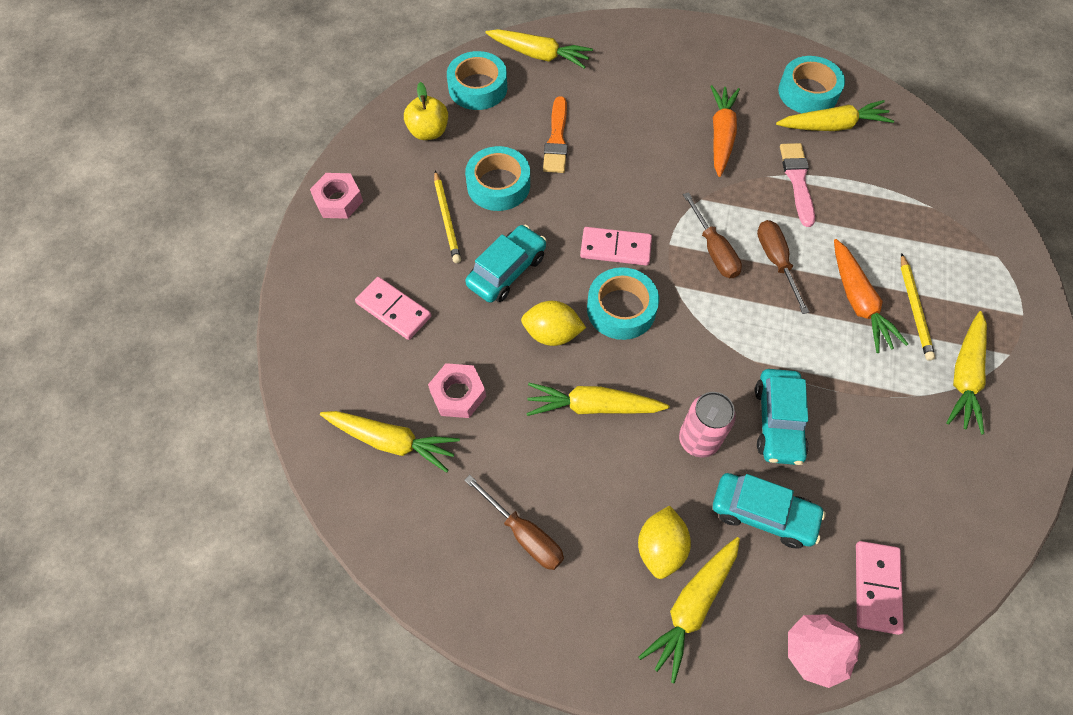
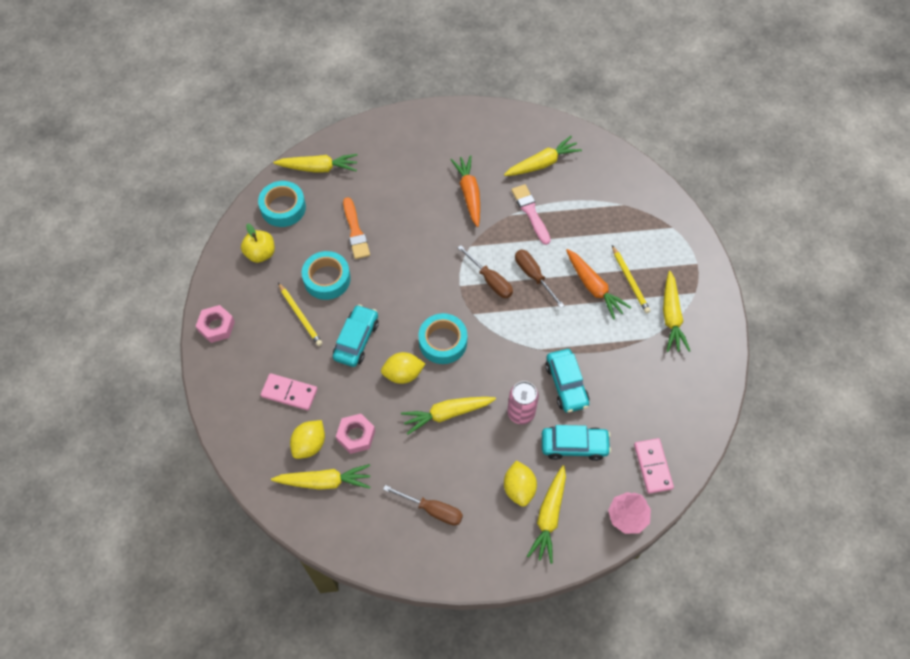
camera: 20 degrees left, 0 degrees up
pink domino [580,227,652,266] -> none
turquoise tape [778,56,845,113] -> none
none -> yellow lemon [290,420,325,459]

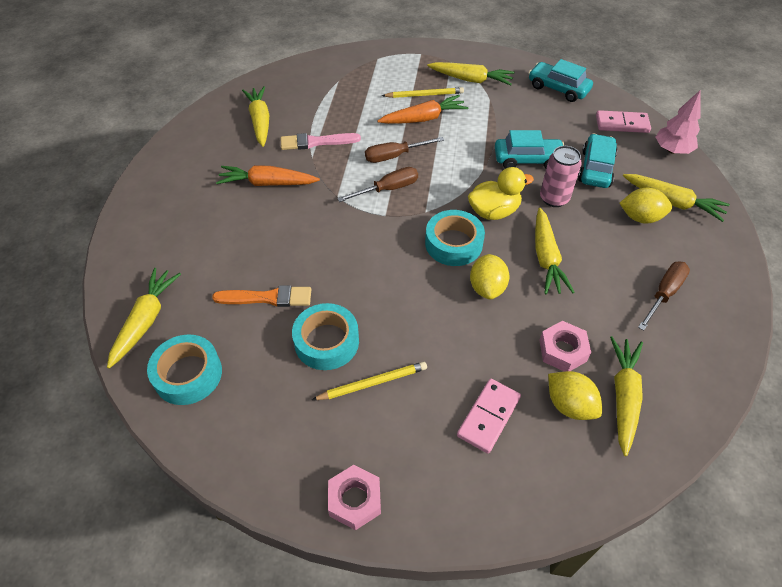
camera: 75 degrees left, 10 degrees down
yellow apple [241,223,275,263] -> none
turquoise car [333,304,379,367] -> turquoise car moved to [529,59,593,102]
none -> yellow duck [468,167,534,220]

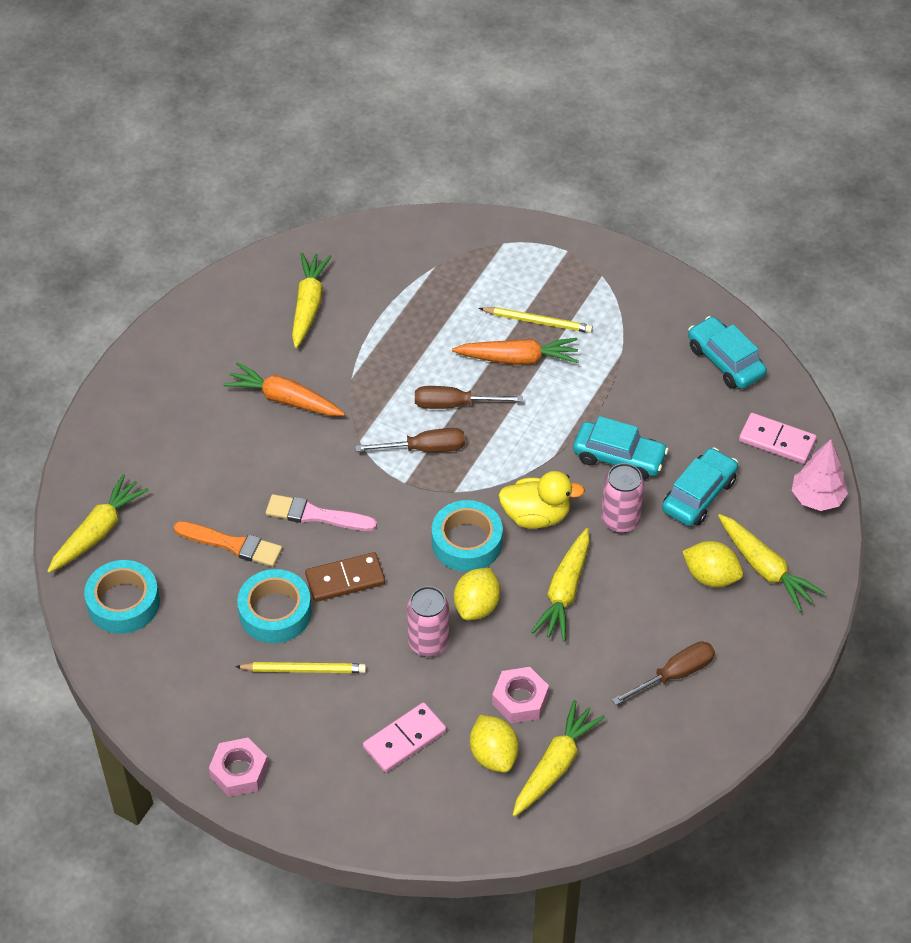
camera: 20 degrees right, 0 degrees up
pink brush [281,133,361,150] -> pink brush moved to [266,494,377,531]
yellow carrot [427,62,515,85] -> none
none -> brown domino [305,552,385,602]
none -> pink can [407,586,449,657]

